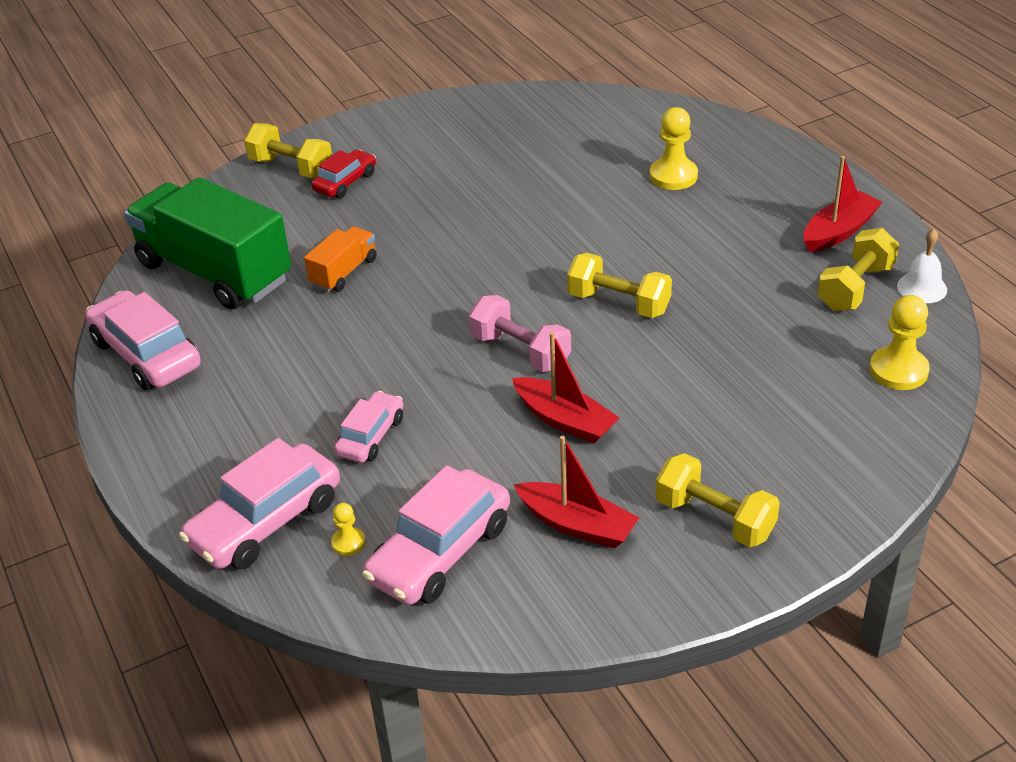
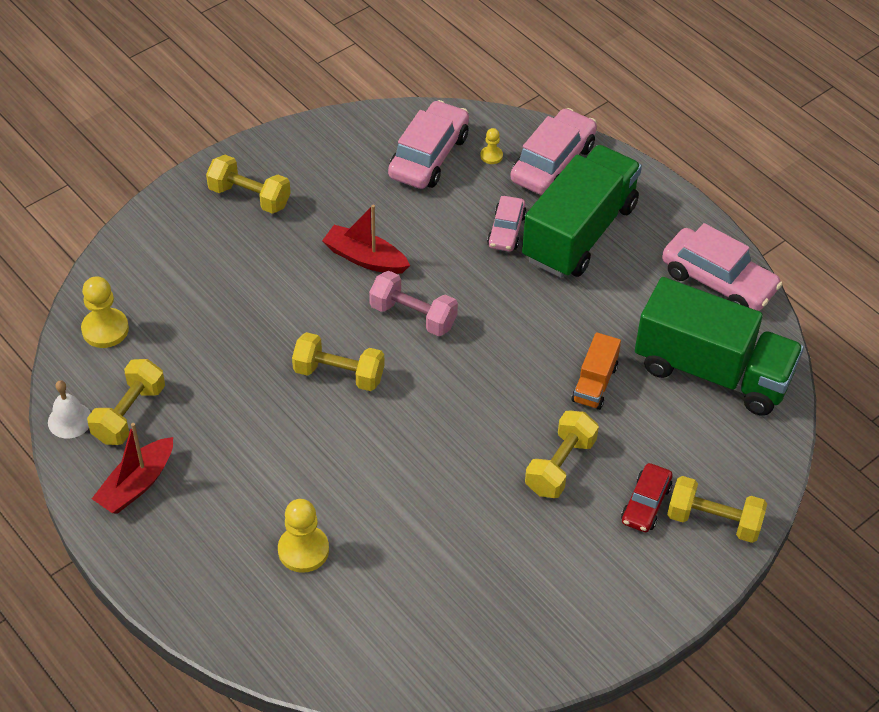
camera: 165 degrees right, 10 degrees up
red boat [514,436,639,548] -> none
none -> green truck [522,145,642,278]
none -> yellow dumbbell [525,410,599,498]

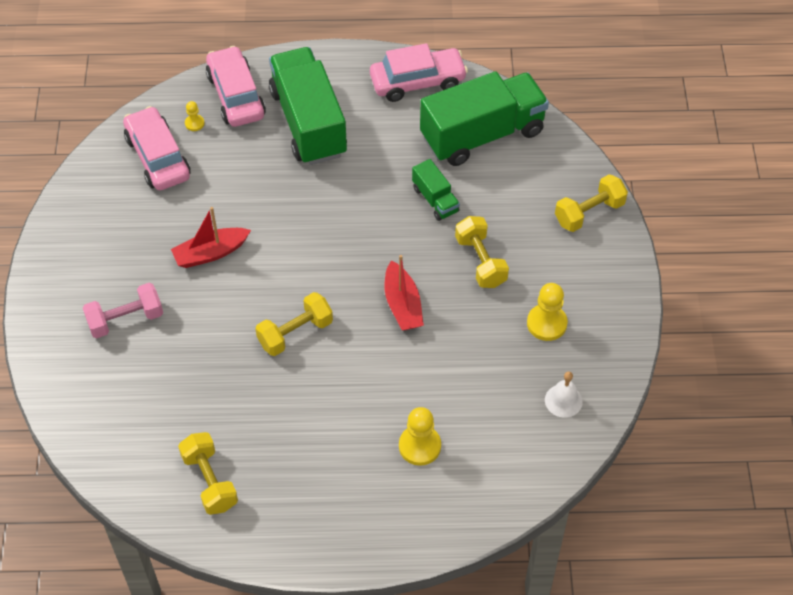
camera: 50 degrees left, 5 degrees up
white bell [48,380,91,438] -> white bell moved to [545,372,583,418]
yellow pawn [81,276,129,348] -> yellow pawn moved to [527,283,568,341]
red boat [92,423,173,514] -> red boat moved to [384,255,424,330]
yellow dumbbell [206,155,291,214] -> none
pink dumbbell [369,271,458,336] -> pink dumbbell moved to [83,283,163,338]
pink car [487,196,527,252] -> none
orange truck [571,332,621,410] -> green truck [412,159,460,221]
red car [621,463,672,532] -> none

